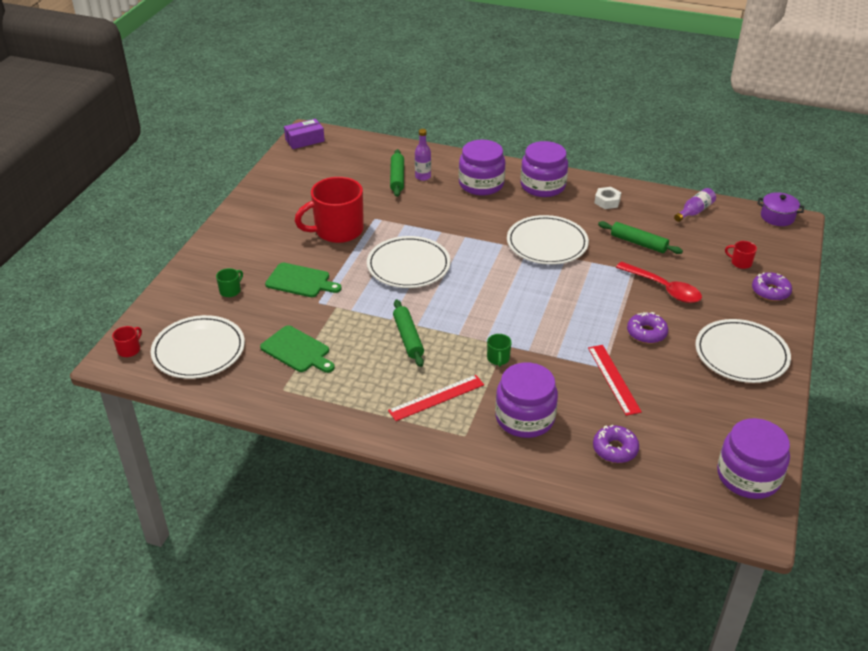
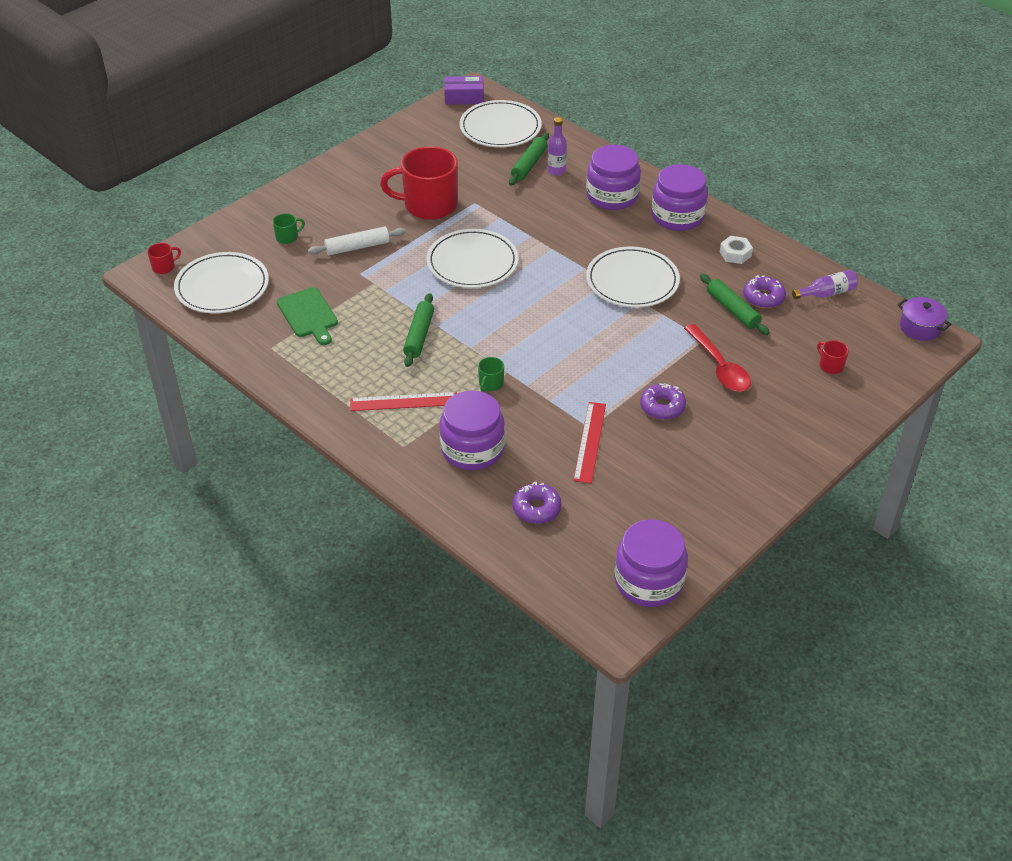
camera: 25 degrees right, 5 degrees up
green cutting board [265,263,342,297] -> white rolling pin [308,227,406,255]
white plate [695,319,791,383] -> white plate moved to [459,100,542,147]
purple donut [752,272,792,301] -> purple donut moved to [743,275,786,308]

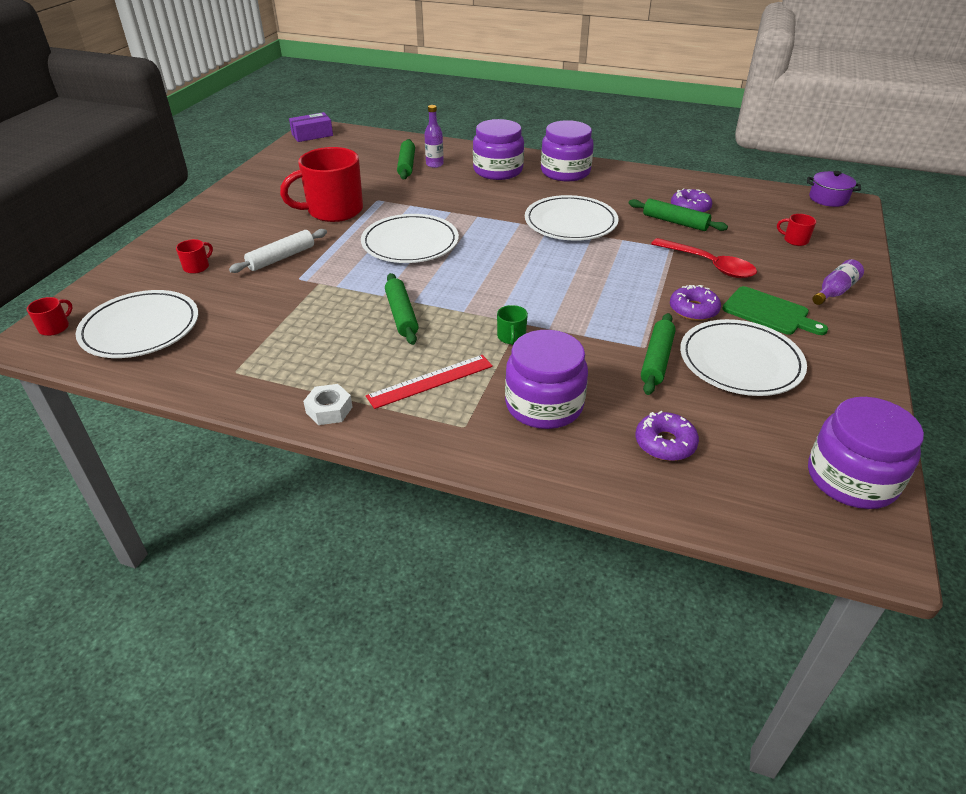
camera: 25 degrees left, 5 degrees down
green mug [273,213,305,244] -> red mug [176,239,213,274]
green cutting board [277,287,338,345] -> green cutting board moved to [722,286,828,335]
white plate [459,100,542,147] -> white plate moved to [680,319,807,396]
red ruler [573,402,606,484] -> green rolling pin [641,313,676,395]
white nut [720,236,753,264] -> white nut moved to [303,384,352,425]
purple bottle [792,270,858,299] -> purple bottle moved to [812,259,864,305]

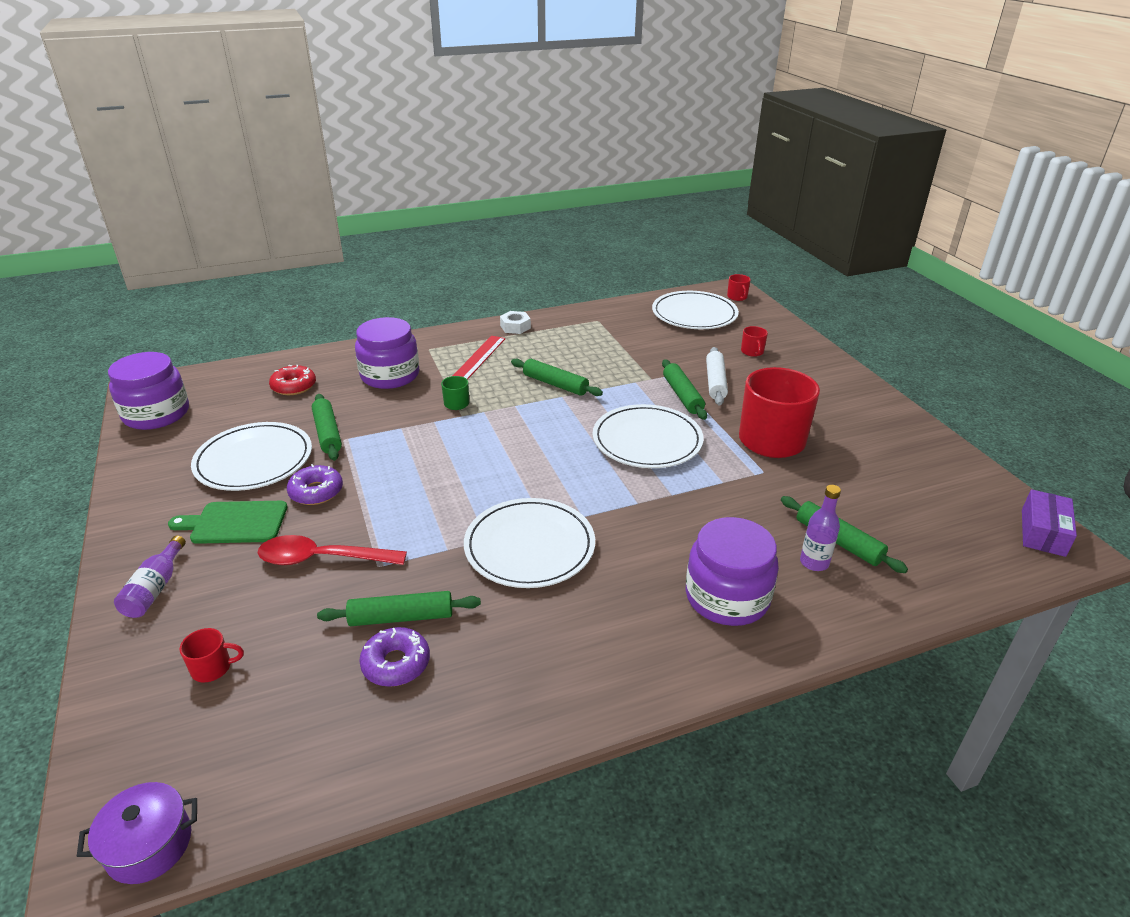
camera: 140 degrees right, 5 degrees down
purple jar [541,120,594,181] -> none
purple donut [635,411,699,461] -> red donut [269,365,316,395]
none -> green rolling pin [662,359,707,420]

